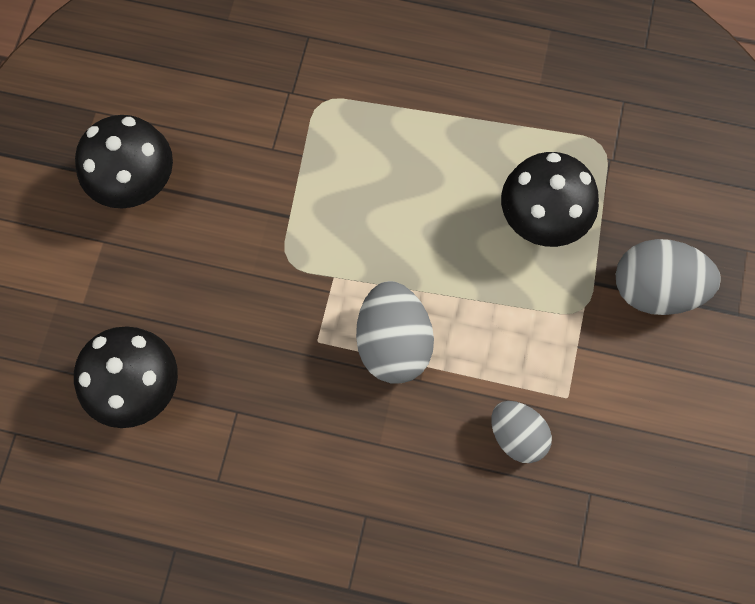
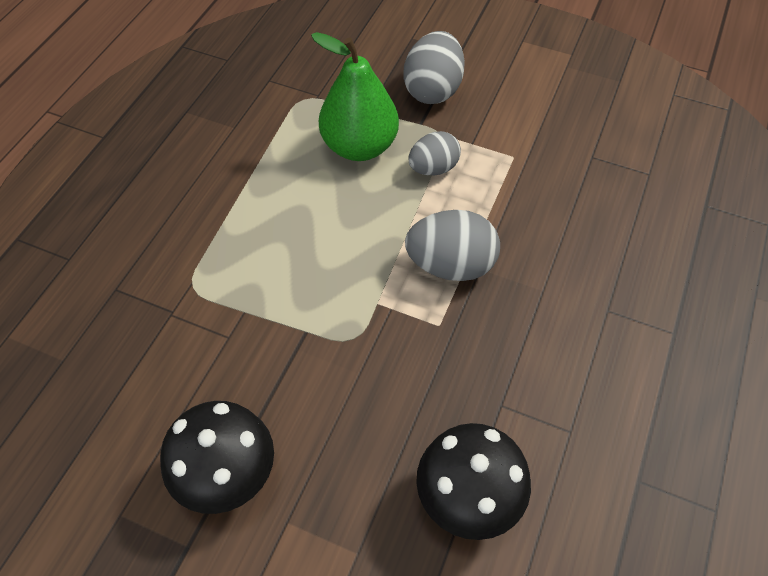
camera: 80 degrees left, 15 degrees down
grey egg [491,401,552,463] -> grey egg moved to [408,131,461,175]
black mushroom [501,152,599,247] -> green pear [311,32,399,161]

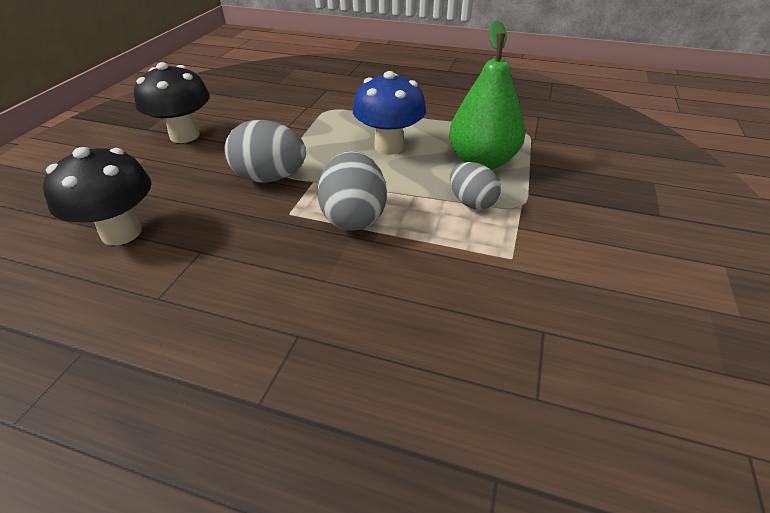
camera: 85 degrees right, 15 degrees down
grey egg [404,31,465,104] -> grey egg moved to [224,120,306,183]
none -> blue mushroom [353,71,426,155]

